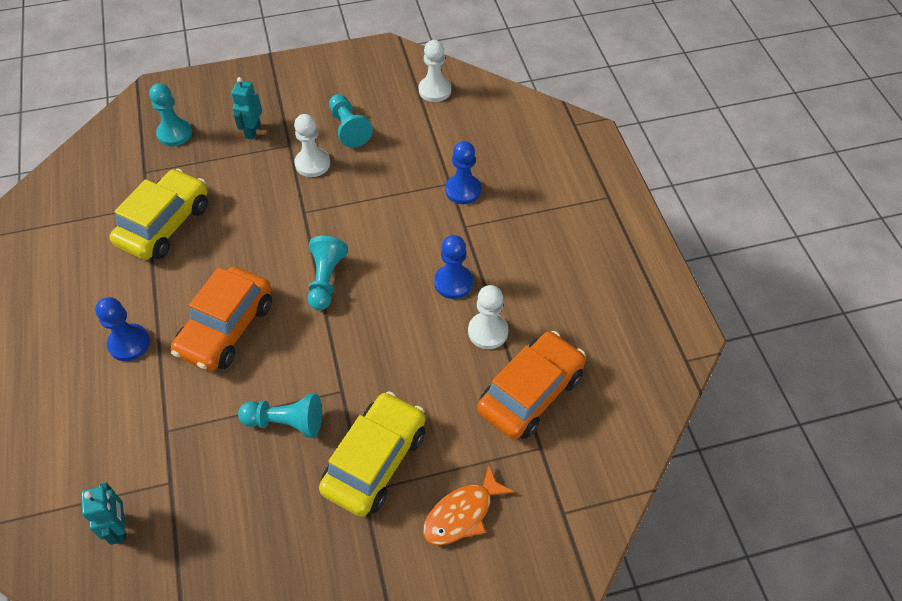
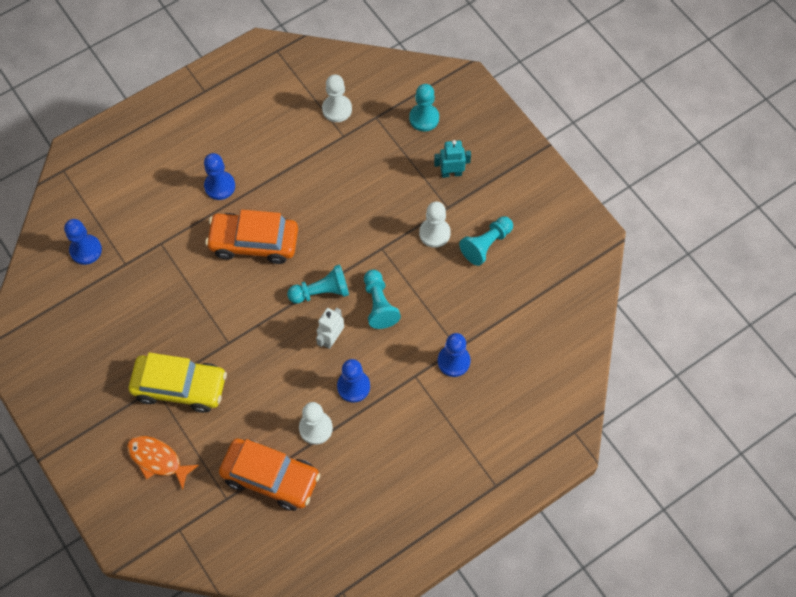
camera: 70 degrees right, 10 degrees up
turquoise robot [81,483,126,545] -> blue pawn [64,219,102,265]
yellow car [110,169,208,260] -> none
turquoise pawn [238,394,322,438] -> turquoise pawn moved to [364,270,401,329]
white pawn [419,40,451,102] -> white pawn moved to [322,75,352,122]
none -> white robot [316,308,344,349]

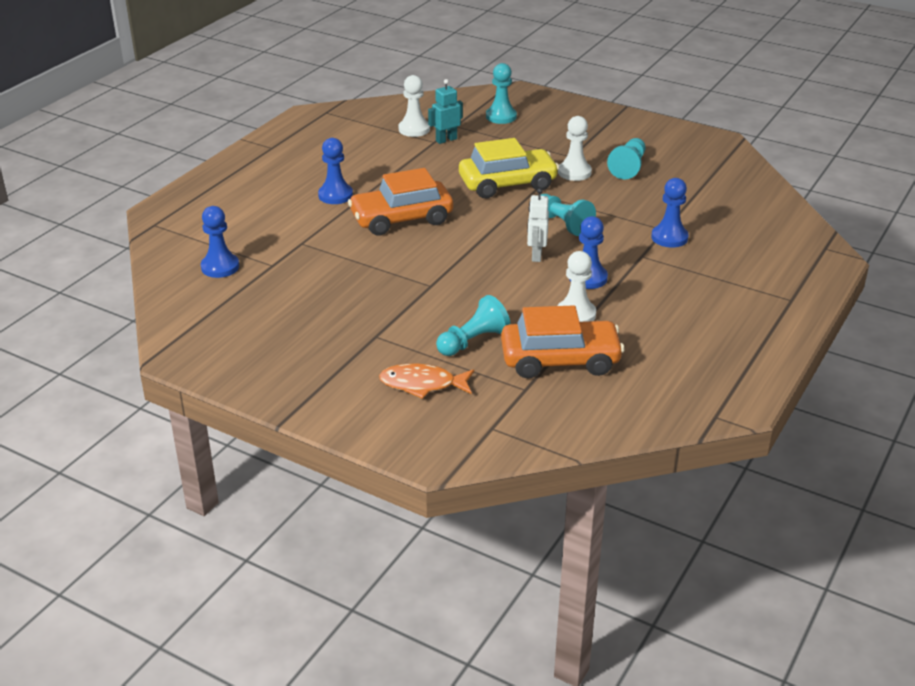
camera: 25 degrees left, 30 degrees down
yellow car [129,353,227,413] -> yellow car moved to [459,138,559,198]
turquoise pawn [287,264,349,304] -> turquoise pawn moved to [436,295,510,356]
turquoise robot [434,140,471,178] -> turquoise robot moved to [428,79,463,144]

